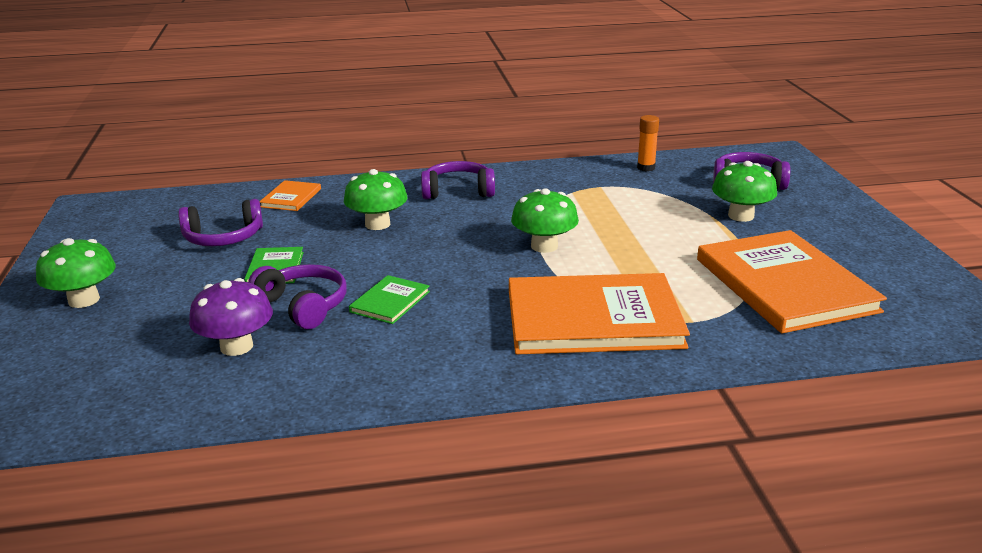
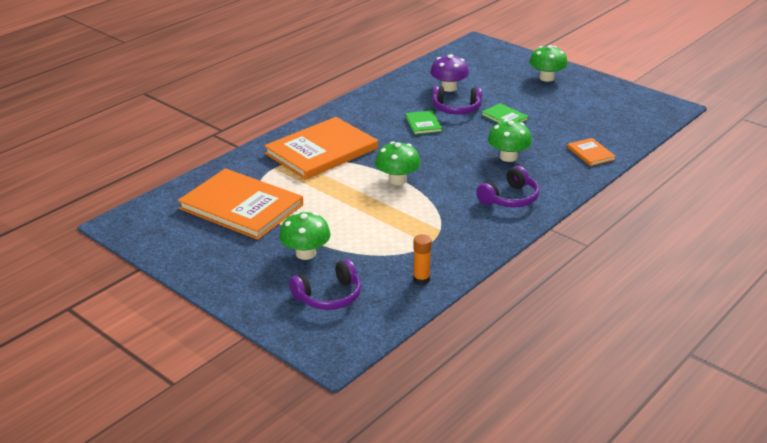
camera: 140 degrees right, 5 degrees up
purple headphones [178,199,263,246] -> none

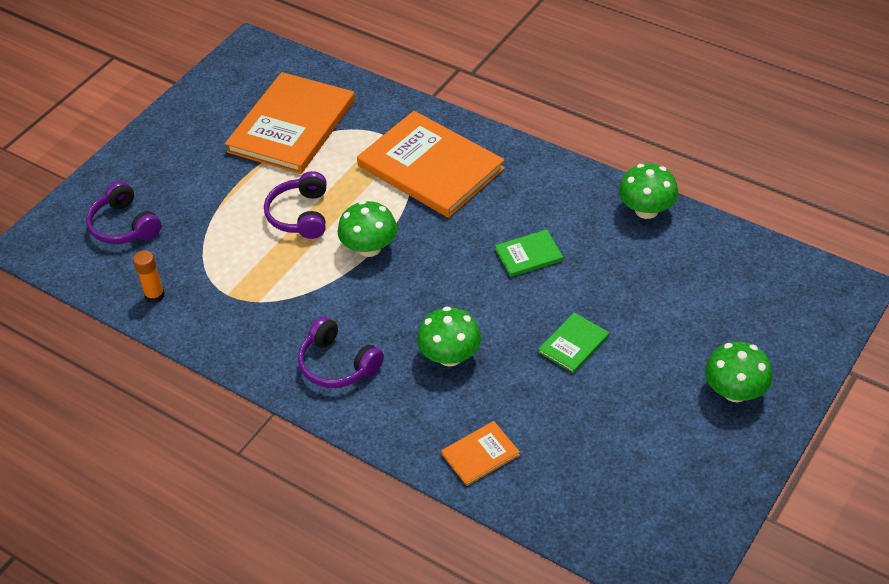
camera: 85 degrees right, 15 degrees up
green mushroom [279,212,331,260] -> green mushroom moved to [619,164,678,219]
purple mushroom [430,54,469,92] -> none
purple headphones [432,86,482,114] -> purple headphones moved to [264,171,326,239]

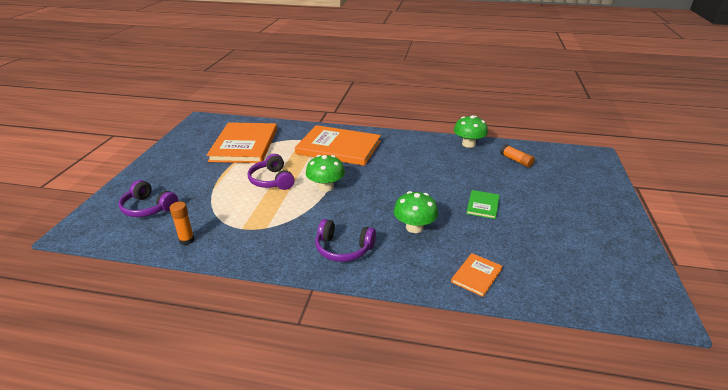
camera: 25 degrees left, 15 degrees down
green book [495,229,563,277] -> none
green mushroom [705,341,773,402] -> none
none -> orange glue stick [500,144,535,168]

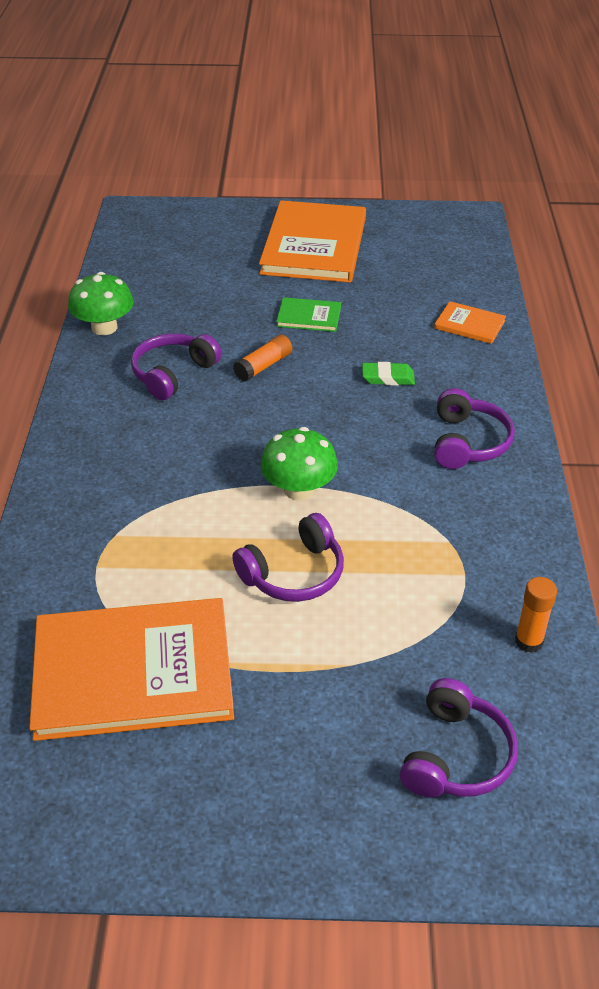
camera: 100 degrees left, 10 degrees up
orange book [295,125,381,166] -> orange book moved to [259,200,366,283]
green mushroom [394,191,438,233] -> green eraser [362,362,415,386]
orange glue stick [500,144,535,168] -> orange glue stick moved to [233,335,292,382]
none -> purple headphones [131,334,221,400]

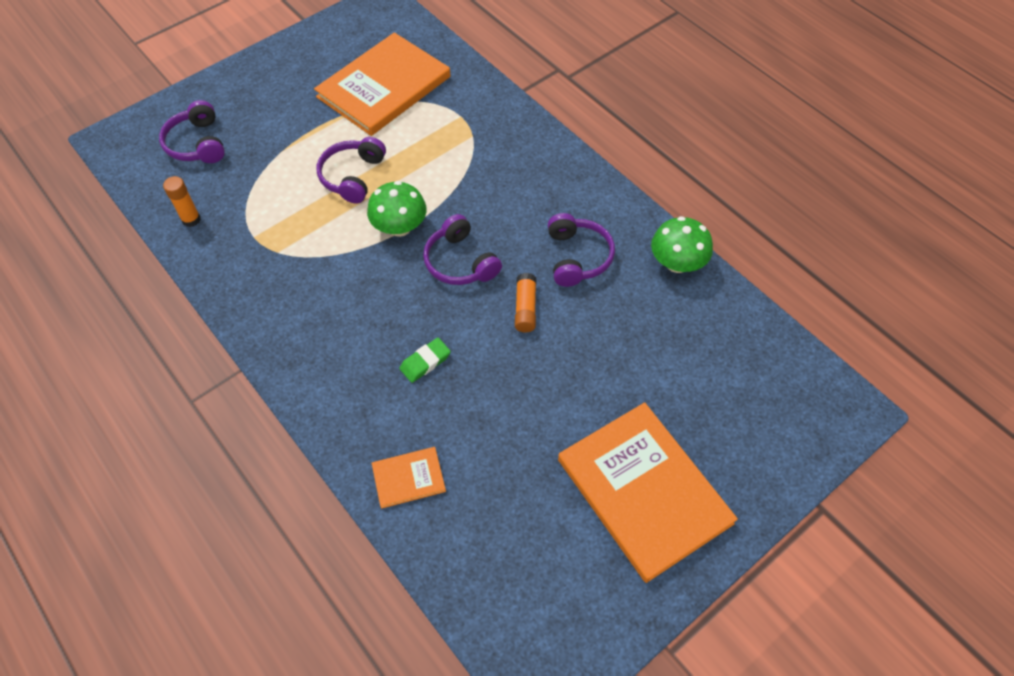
camera: 140 degrees right, 15 degrees up
green book [276,297,341,332] -> none
purple headphones [434,388,515,469] -> purple headphones moved to [423,214,502,285]

